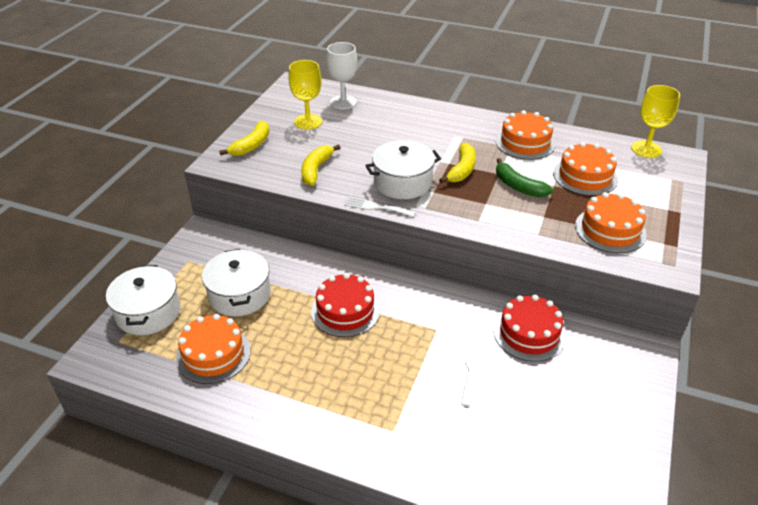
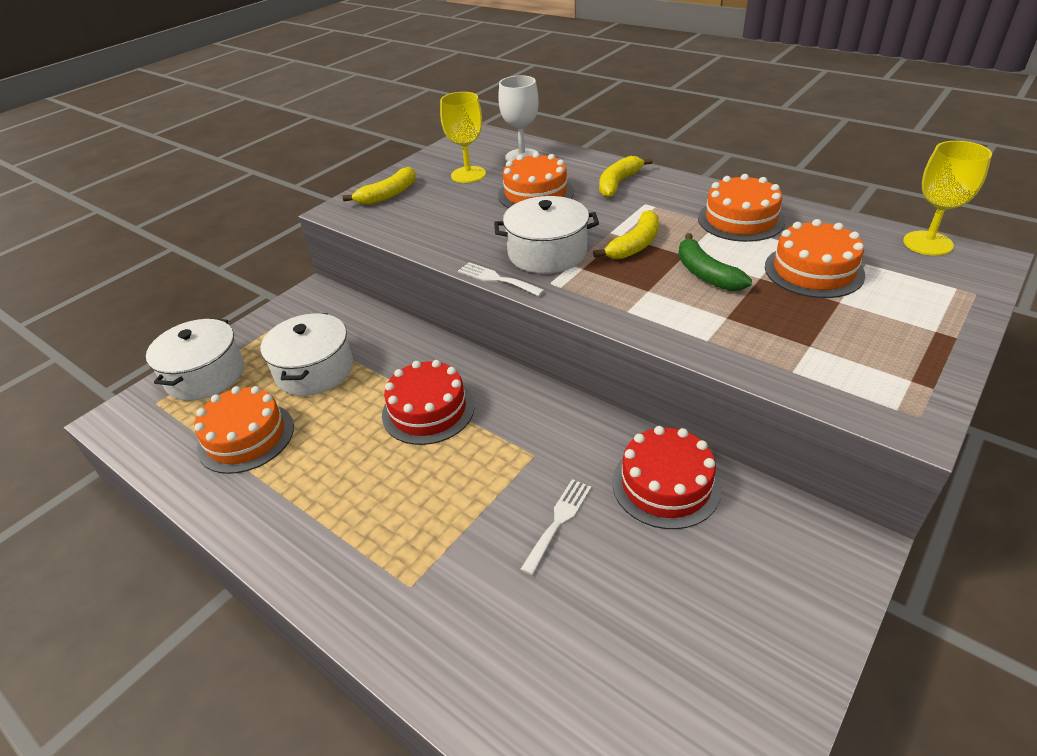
camera: 20 degrees right, 0 degrees up
yellow banana [301,144,341,186] -> yellow banana moved to [599,156,653,198]
orange cake [575,192,647,253] -> orange cake moved to [498,152,574,208]

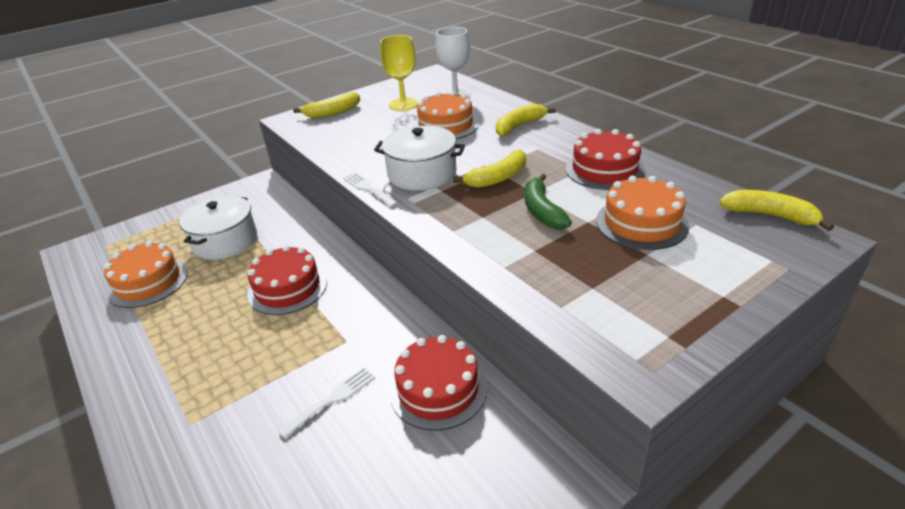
camera: 15 degrees right, 5 degrees down
white pot [146,318,244,401] -> none
orange cake [698,174,785,242] -> red cake [566,129,645,190]
yellow goblet [903,141,992,256] -> yellow banana [719,190,834,231]

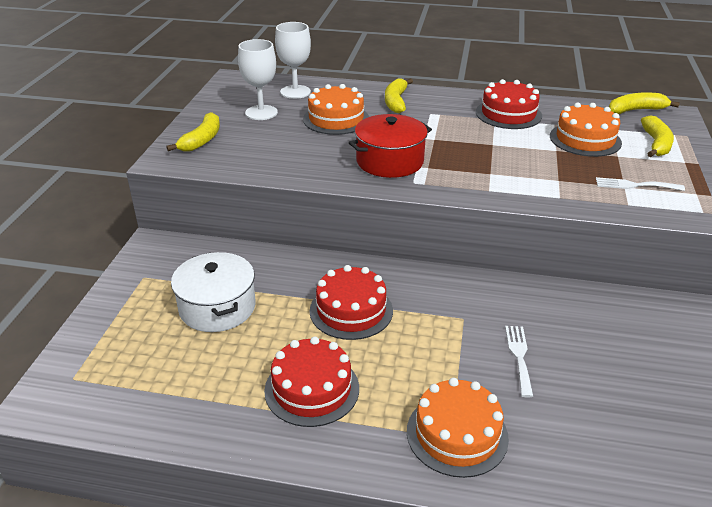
camera: 45 degrees left, 0 degrees up
orange cake [104,241,188,308] -> orange cake moved to [407,378,509,478]
white fork [343,172,398,207] -> white fork moved to [596,177,685,191]
white pot [374,126,465,191] -> red pot [349,114,432,178]
yellow goblet [380,35,418,111] -> white goblet [238,39,278,120]
red cake [389,335,487,431] -> red cake moved to [264,336,359,427]
yellow banana [453,150,526,188] -> yellow banana moved to [641,116,674,157]
green banana [525,174,572,229] -> none

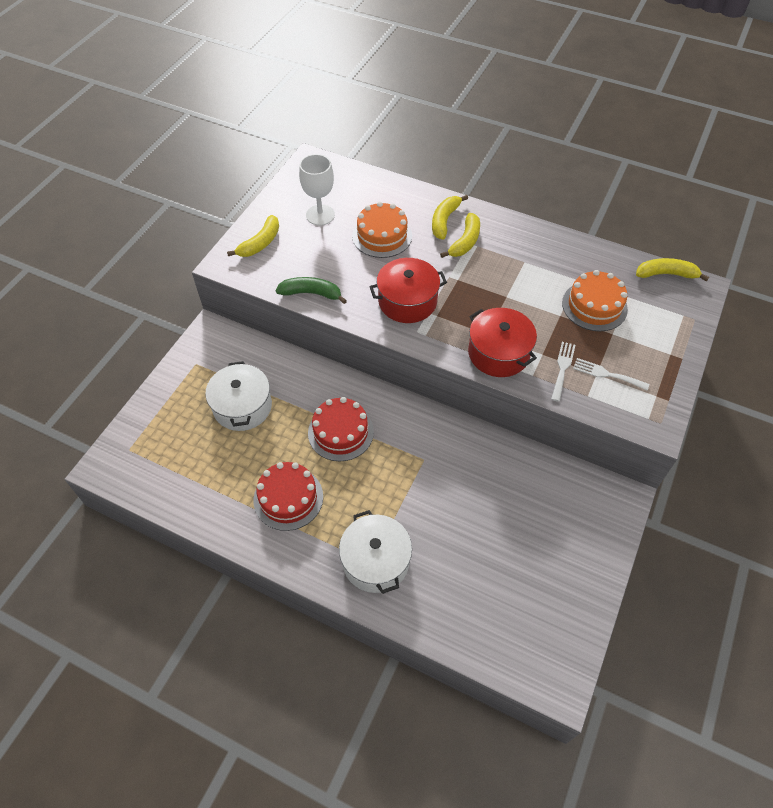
camera: 15 degrees right, 20 degrees up
white goblet [275,22,311,99] -> none
orange cake [407,378,509,478] -> white pot [339,510,412,594]
red cake [476,79,542,129] -> none
white fork [505,326,533,398] -> white fork moved to [551,342,575,402]
yellow banana [641,116,674,157] -> yellow banana moved to [440,213,480,258]
none -> green banana [275,277,347,304]
none -> red pot [468,308,537,377]

